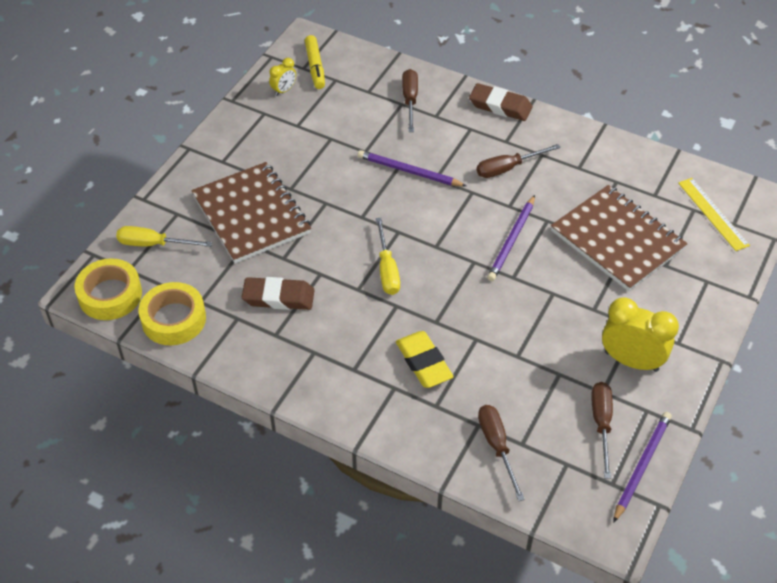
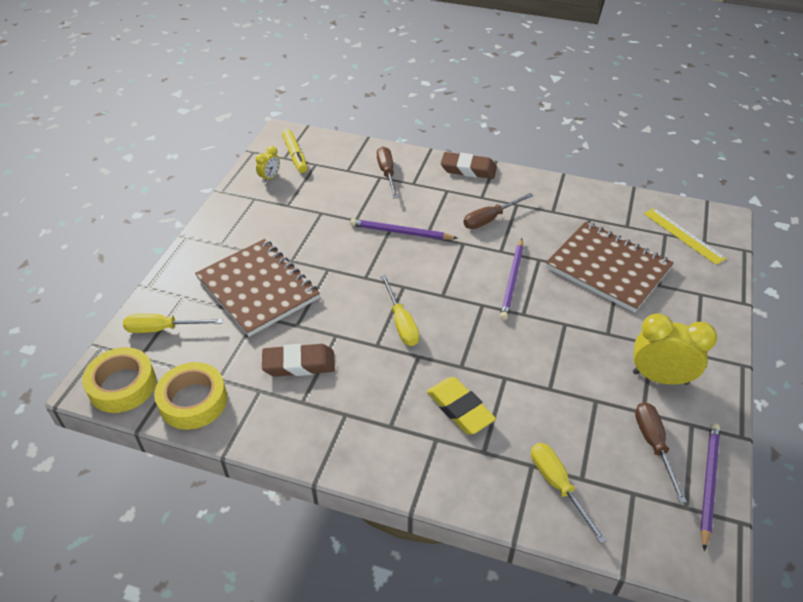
camera: 10 degrees left, 5 degrees down
brown screwdriver [478,405,525,501] -> yellow screwdriver [531,443,607,544]

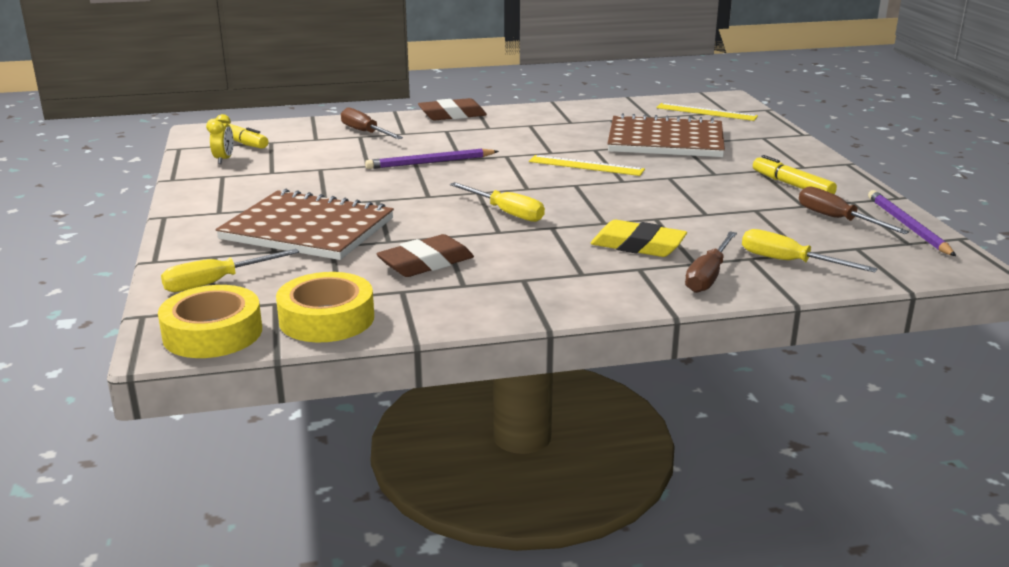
camera: 30 degrees left, 20 degrees down
brown screwdriver [463,193,533,229] -> brown screwdriver moved to [685,231,737,293]
purple pencil [500,239,523,320] -> yellow ruler [529,155,645,176]
yellow clock [633,313,717,385] -> yellow marker [753,155,837,194]

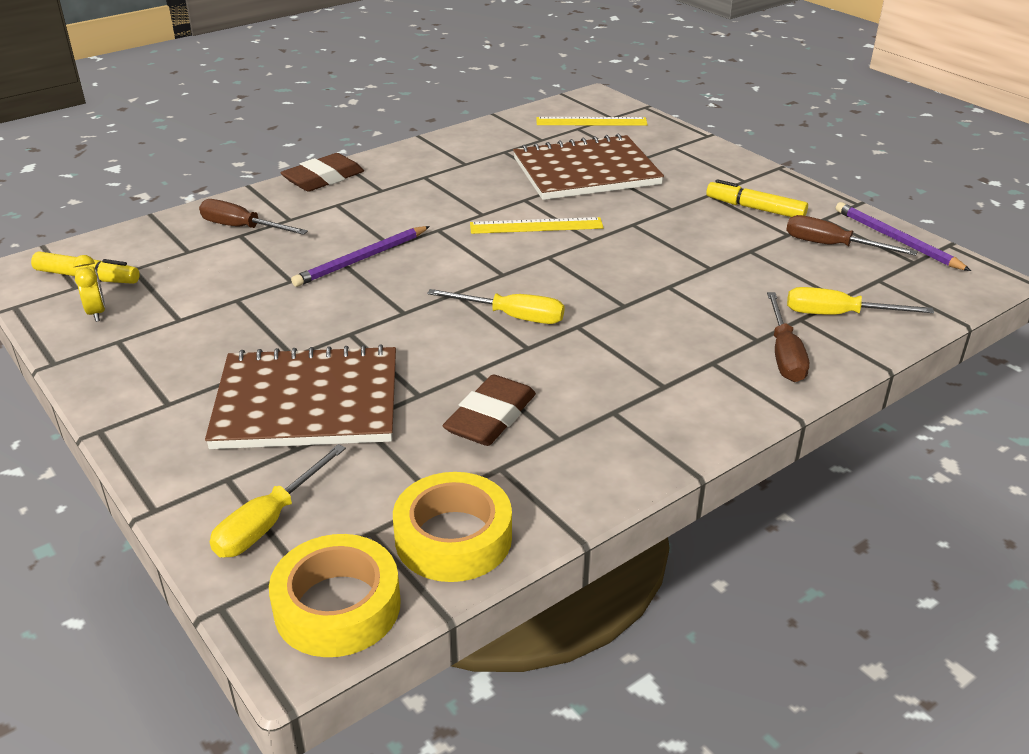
camera: 25 degrees left, 10 degrees up
yellow eraser [591,220,687,257] -> none

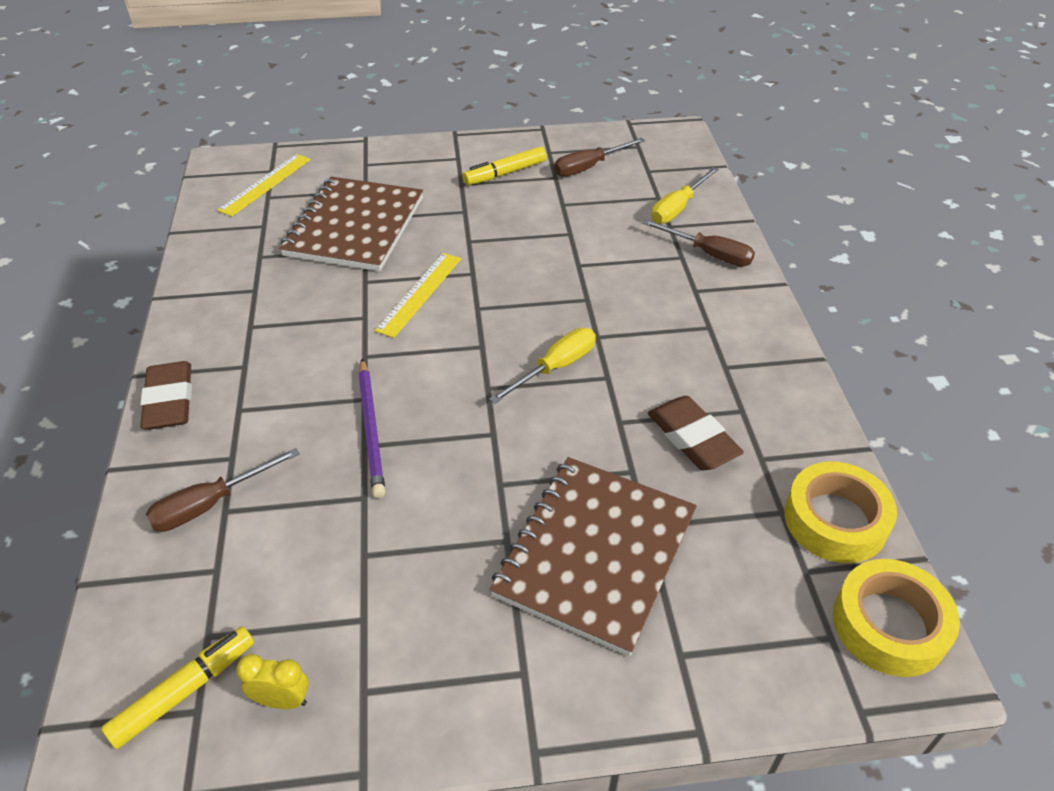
camera: 60 degrees left, 10 degrees up
yellow screwdriver [210,444,346,558] -> none
purple pencil [836,202,971,271] -> none

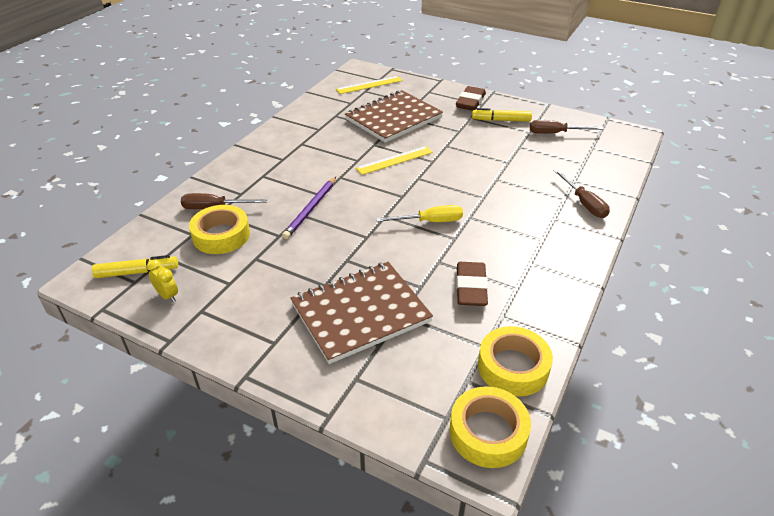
camera: 35 degrees right, 5 degrees down
brown eraser [140,361,192,430] -> brown eraser moved to [456,86,486,111]
yellow screwdriver [651,167,719,224] -> none
none -> yellow tape [189,205,250,254]

